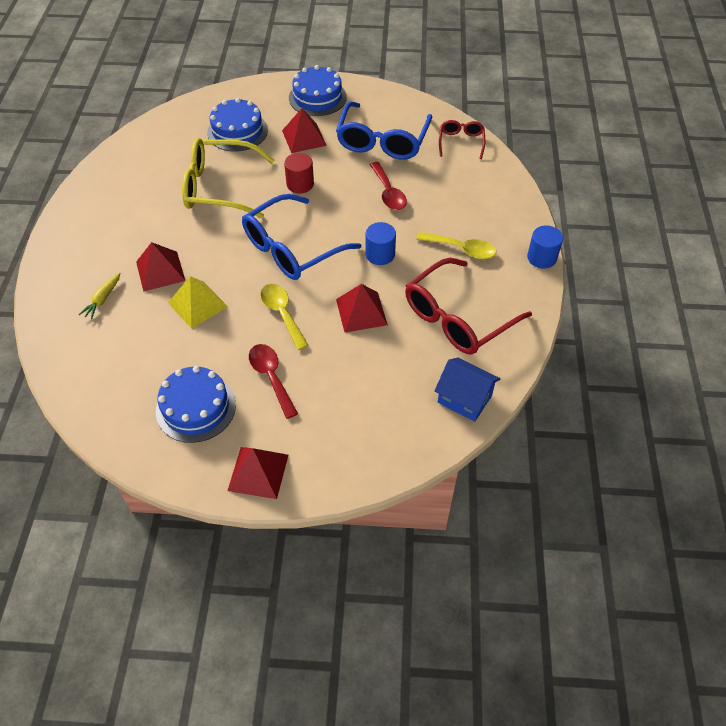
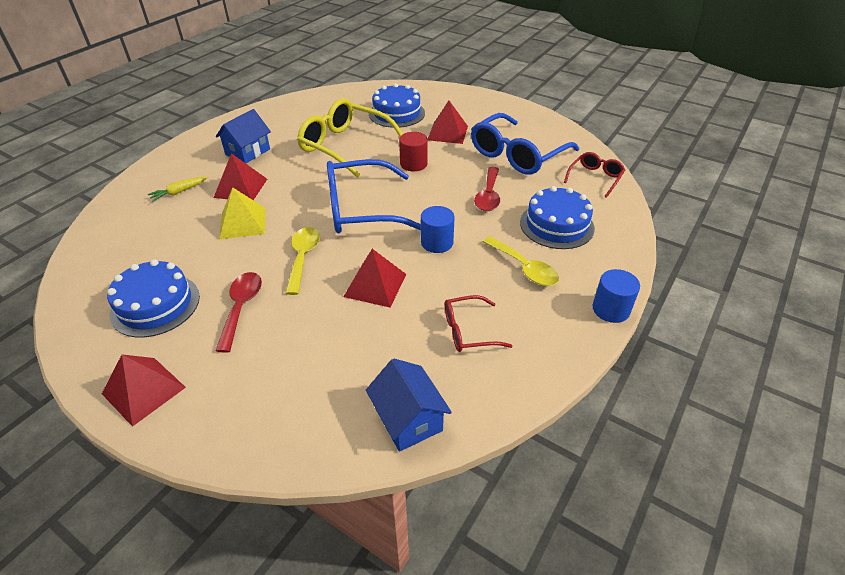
camera: 30 degrees right, 10 degrees down
blue cake [289,65,347,116] -> blue cake moved to [520,186,595,249]
red glasses [405,258,532,355] -> red glasses [445,295,512,352], size x0.52
none -> blue house [216,109,271,163]

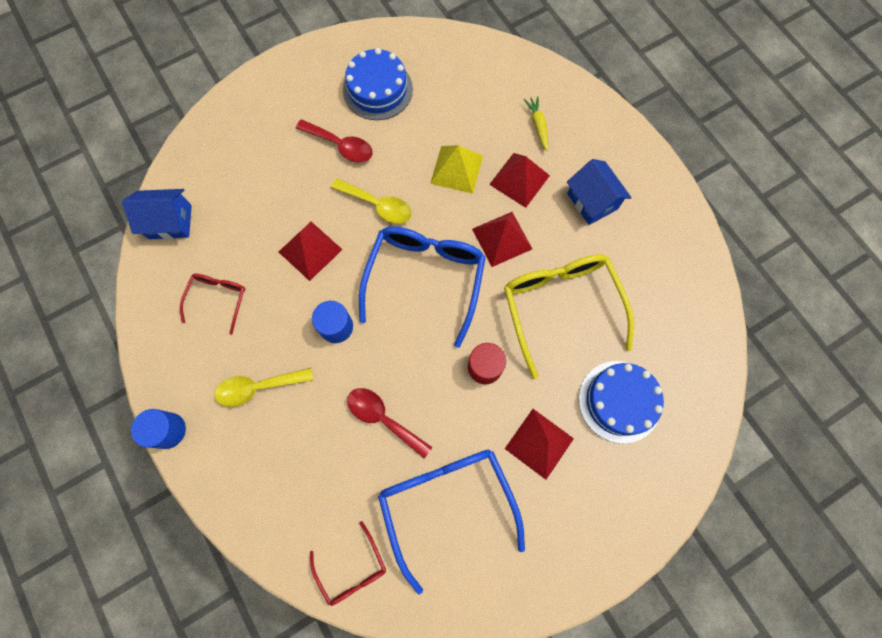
camera: 115 degrees right, 30 degrees up
red pyramid [102,354,186,427] -> red pyramid moved to [472,212,532,267]
yellow glasses [297,98,403,178] -> yellow glasses turned 75 degrees counterclockwise [504,254,634,379]
blue cake [520,186,595,249] -> none

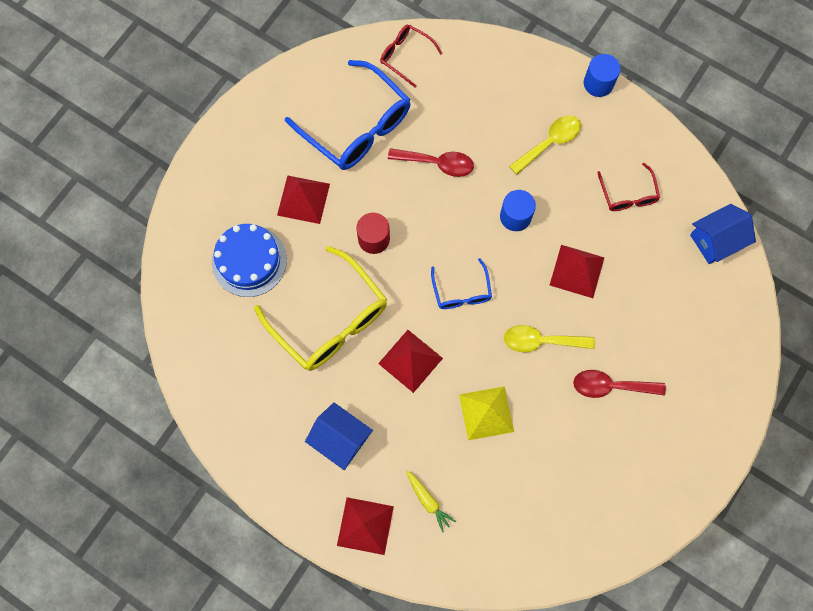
camera: 155 degrees right, 0 degrees up
blue cake [343,48,413,120] -> none
blue glasses [359,226,486,348] -> blue glasses [431,258,492,309], size x0.52
red pyramid [489,153,550,208] -> red pyramid moved to [337,497,394,555]

